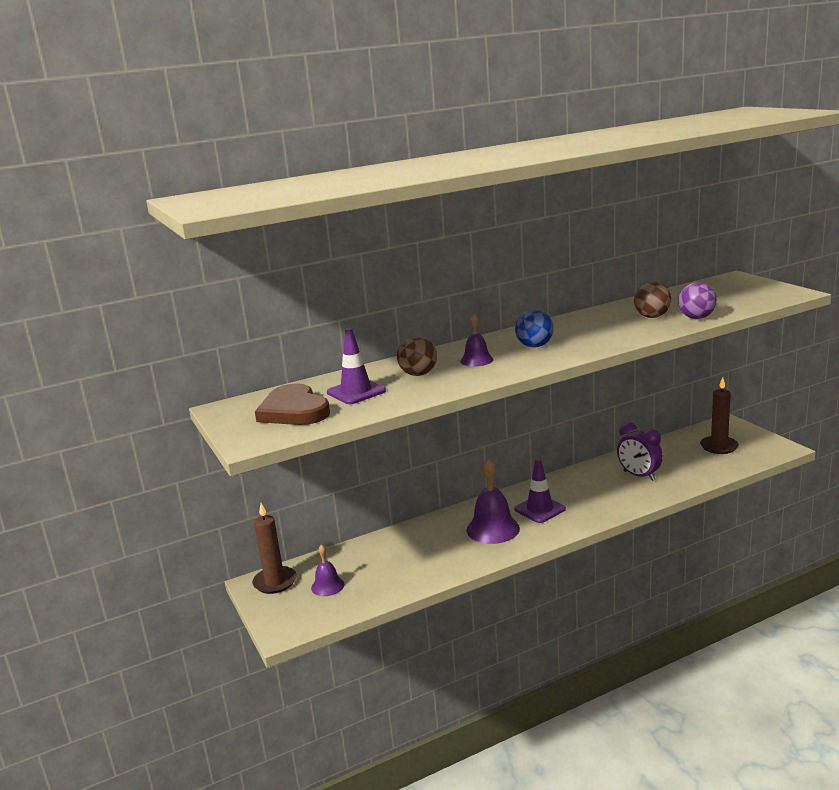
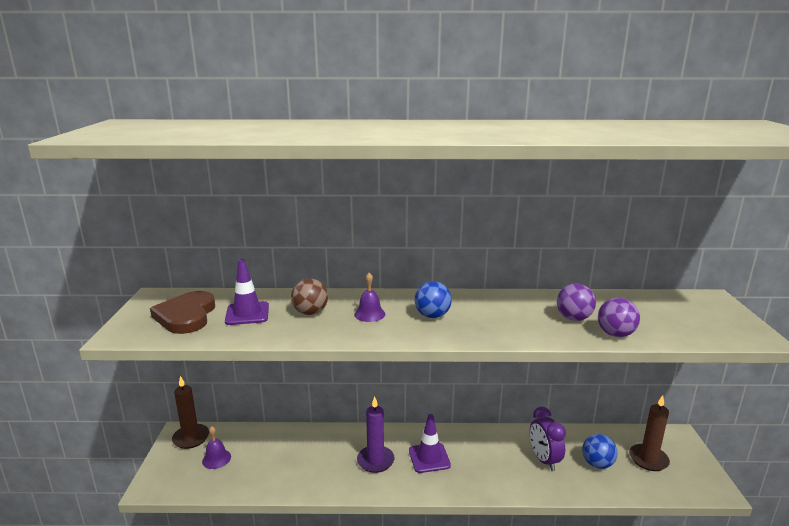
camera: 25 degrees right, 0 degrees up
purple bell [467,460,520,544] -> purple candle [357,397,394,473]
brown ball [634,282,671,318] -> purple ball [557,284,596,321]
none -> blue ball [582,434,618,469]

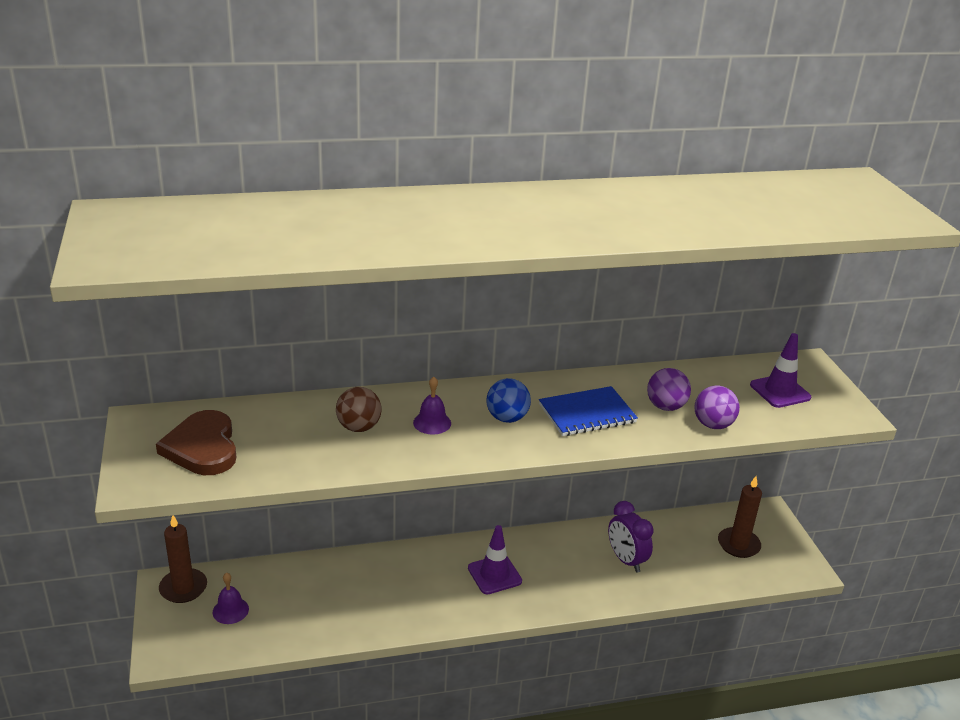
camera: 15 degrees left, 10 degrees up
purple traffic cone [225,259,269,325] -> purple traffic cone moved to [750,333,811,408]
purple candle [357,397,394,473] -> none
blue ball [582,434,618,469] -> none
none -> blue notebook [539,386,638,436]

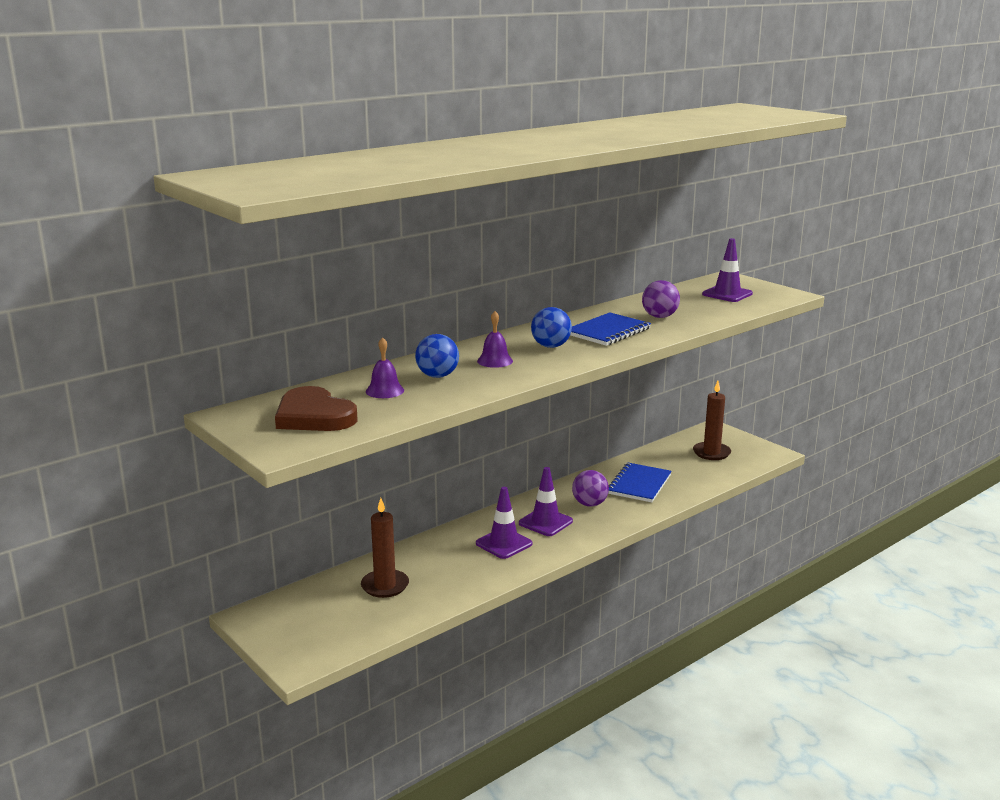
camera: 25 degrees left, 10 degrees down
brown candle [159,516,207,603] -> brown candle moved to [361,498,409,598]
purple bell [213,572,249,624] -> purple bell moved to [366,337,404,398]
brown ball [336,387,382,432] -> blue ball [415,334,459,378]
purple clock [608,501,654,572] -> blue notebook [608,463,672,502]
purple ball [694,386,740,429] -> purple ball moved to [572,470,609,507]
none -> purple traffic cone [476,487,533,559]

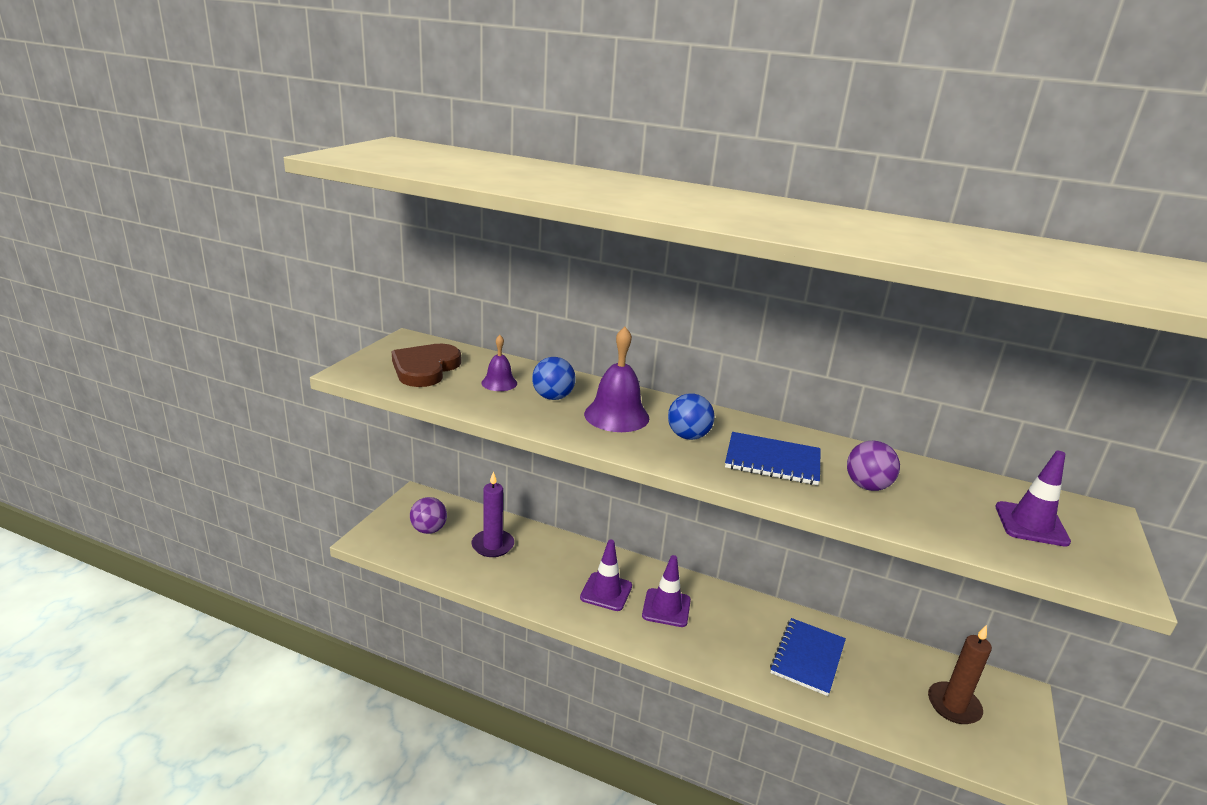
camera: 60 degrees right, 5 degrees up
brown candle [361,498,409,598] -> purple candle [471,471,514,557]
purple bell [477,311,513,368] -> purple bell [584,327,649,432], size x1.73
purple ball [572,470,609,507] -> purple ball moved to [410,497,447,534]
blue notebook [608,463,672,502] -> blue notebook turned 60 degrees counterclockwise [770,618,846,696]

